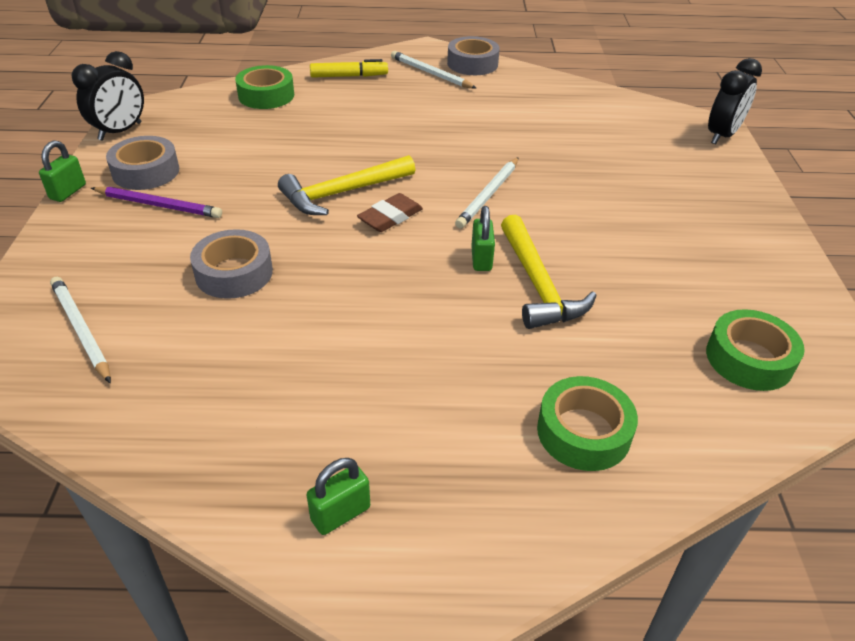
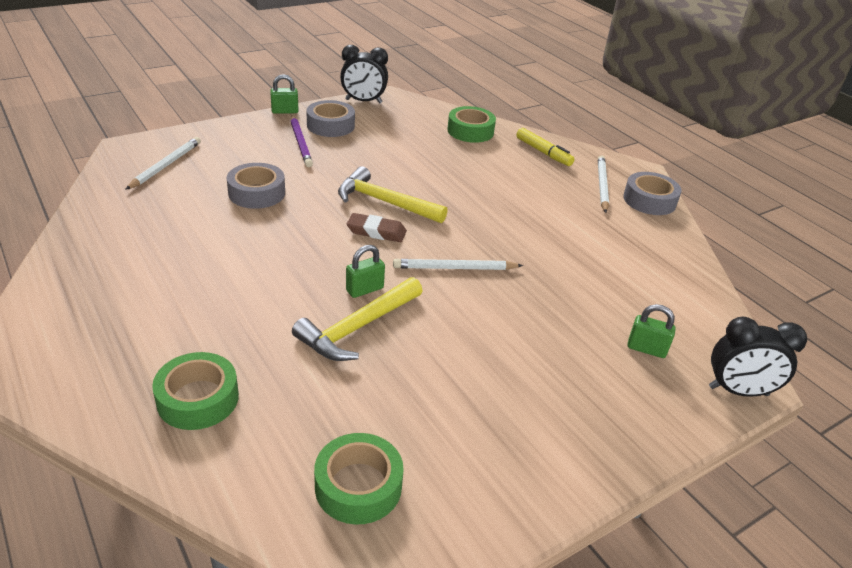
camera: 55 degrees right, 5 degrees down
green padlock [307,458,370,535] -> green padlock moved to [627,304,676,358]

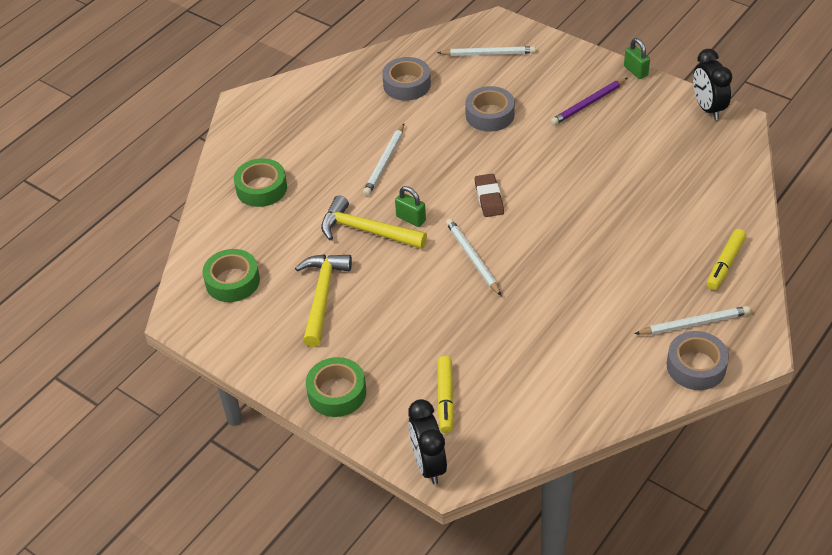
camera: 75 degrees right, 10 degrees up
grey tape [306,100,355,137] -> grey tape moved to [382,57,431,101]
yellow hammer [338,166,448,223] -> yellow hammer moved to [295,254,352,347]
green tape [447,106,496,143] -> green tape moved to [306,357,366,417]
green padlock [627,304,676,358] -> yellow marker [437,356,454,433]
none -> white pencil [363,124,404,196]

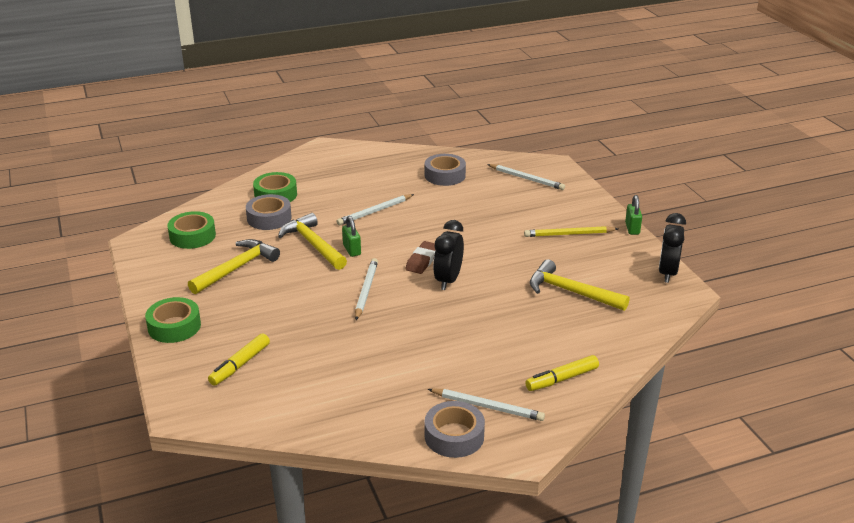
camera: 30 degrees right, 15 degrees down
black clock [408,399,447,485] -> black clock moved to [433,220,464,290]
grey tape [465,86,515,132] -> grey tape moved to [246,194,291,230]
purple pencil [550,78,627,125] -> yellow pencil [524,226,618,237]
none -> yellow hammer [530,259,630,311]

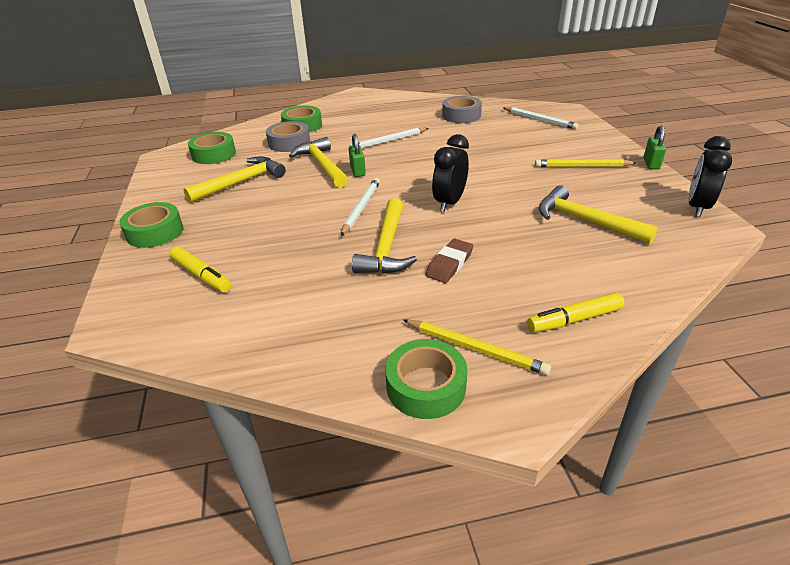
camera: 10 degrees right, 5 degrees up
yellow marker [208,333,270,386] -> yellow marker turned 90 degrees counterclockwise [170,246,231,292]
brown eraser [405,241,435,274] -> brown eraser moved to [426,239,473,283]
grey tape [425,401,485,458] -> green tape [385,339,468,419]
white pencil [428,389,545,421] -> yellow pencil [403,319,551,375]
none -> yellow hammer [352,198,417,274]

